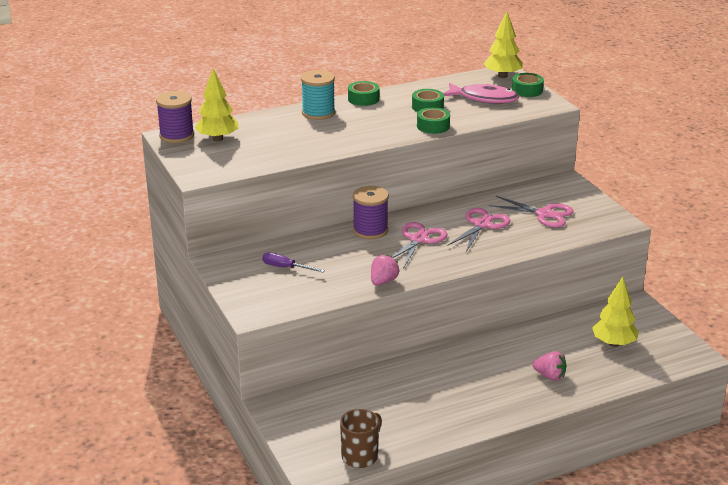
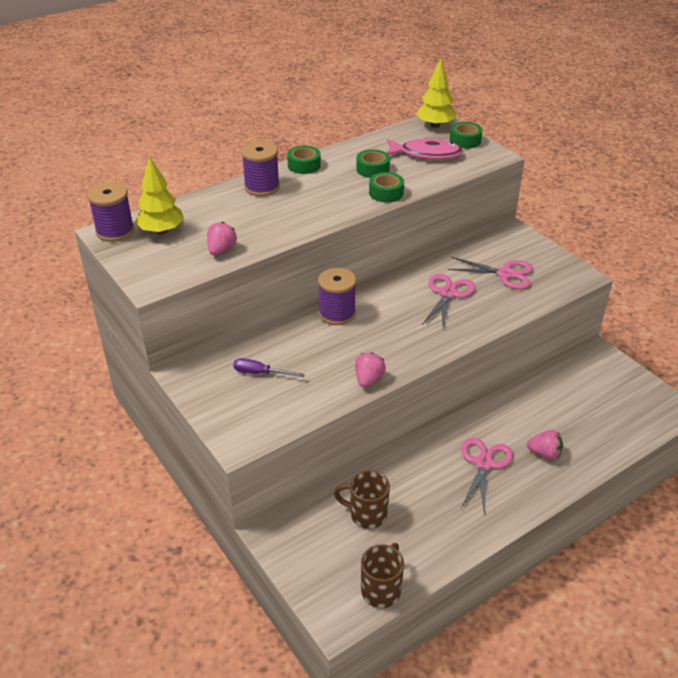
camera: 10 degrees left, 10 degrees up
turquoise spool [301,70,335,120] -> purple spool [241,141,280,196]
pink scissors [391,222,447,269] -> pink scissors moved to [461,438,513,515]
yellow tree [592,276,639,347] -> none
none -> pink strawberry [207,222,237,255]
none -> brown mug [334,470,390,529]

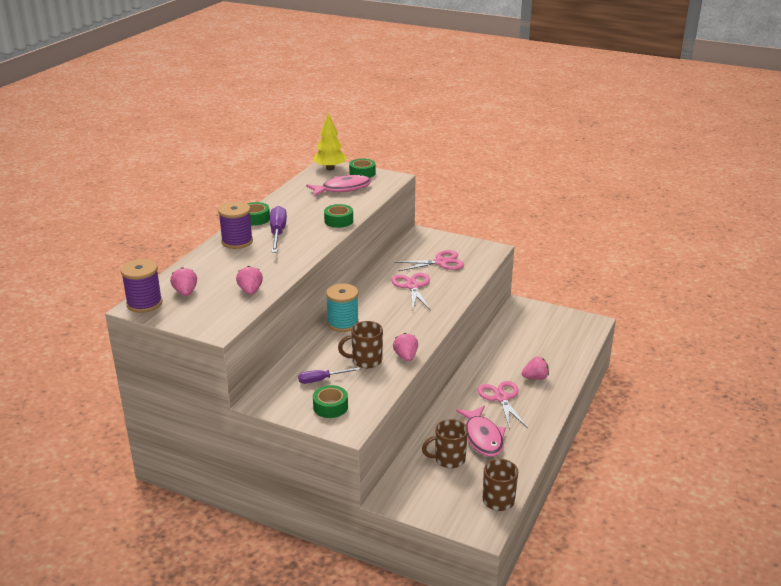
camera: 30 degrees left, 10 degrees down
yellow tree [135,156,184,235] -> pink strawberry [170,267,197,296]
purple spool [318,268,356,325] -> turquoise spool [326,284,359,332]
green tape [356,149,390,178] -> green tape moved to [313,385,348,418]
none -> purple screwdriver [270,206,287,253]
none -> brown mug [338,321,383,368]
none -> pink fish [456,406,506,457]

